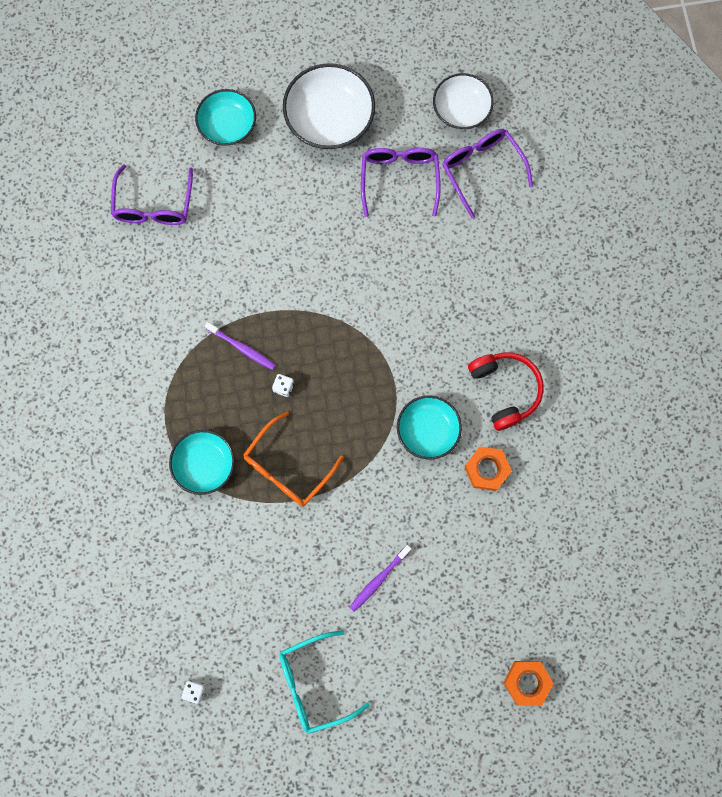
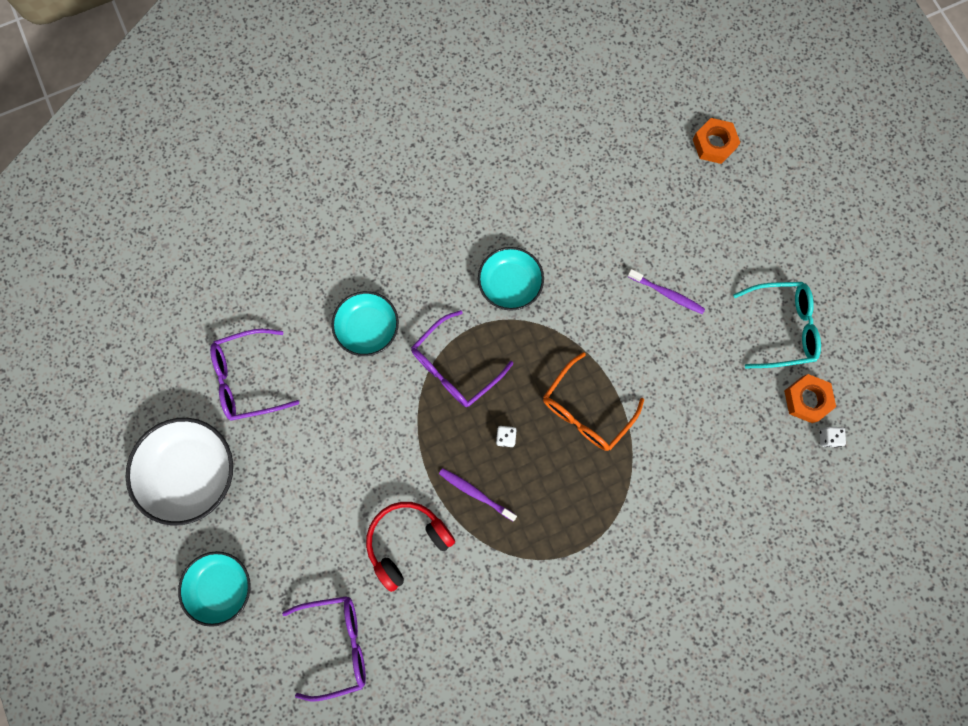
camera: 105 degrees left, 0 degrees up
turquoise bowl [169,430,235,495] -> turquoise bowl moved to [331,291,399,356]
purple toothbrush [205,322,276,370] -> purple toothbrush turned 75 degrees counterclockwise [439,468,517,521]
orange glasses [243,412,344,506] -> orange glasses turned 105 degrees clockwise [543,352,644,451]
turquoise glasses [279,630,370,734] -> turquoise glasses turned 60 degrees counterclockwise [733,282,821,368]
white bowl [433,73,494,129] -> none
purple glasses [442,129,533,218] -> purple glasses moved to [411,310,513,407]
orange nut [464,447,512,491] -> orange nut moved to [784,374,836,423]
red headphones [468,352,544,431] -> red headphones moved to [366,502,455,592]

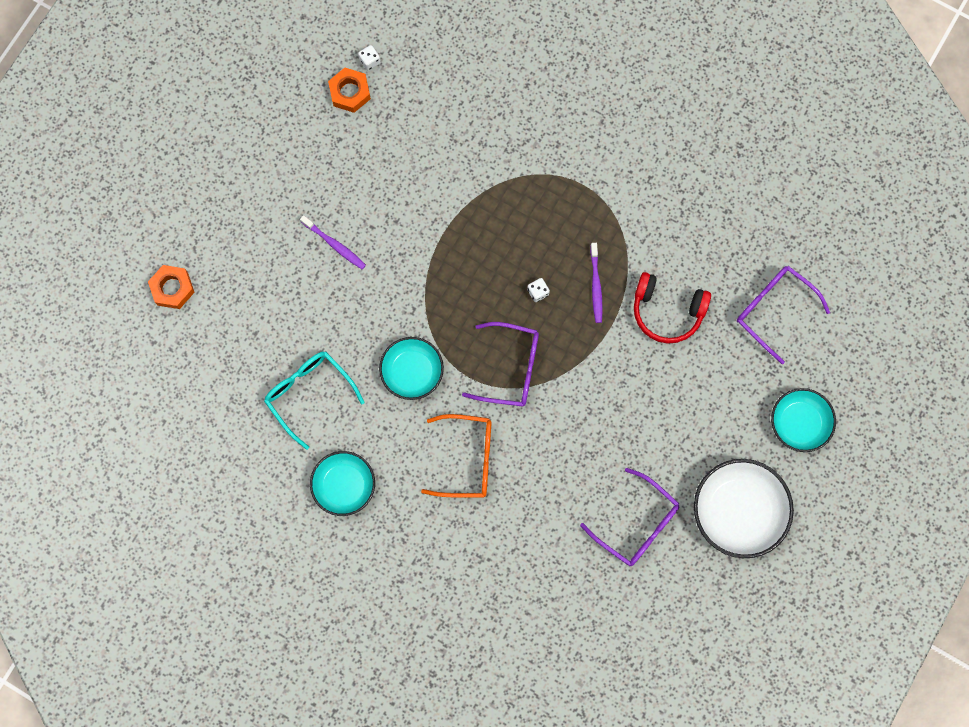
camera: 125 degrees left, 0 degrees up
turquoise bowl [331,291,399,356] -> turquoise bowl moved to [310,451,375,516]
orange glasses [543,352,644,451] -> orange glasses moved to [421,414,492,498]
purple toothbrush [627,269,705,314] -> purple toothbrush turned 135 degrees clockwise [300,215,366,269]
turquoise glasses [733,282,821,368] -> turquoise glasses moved to [264,352,365,450]

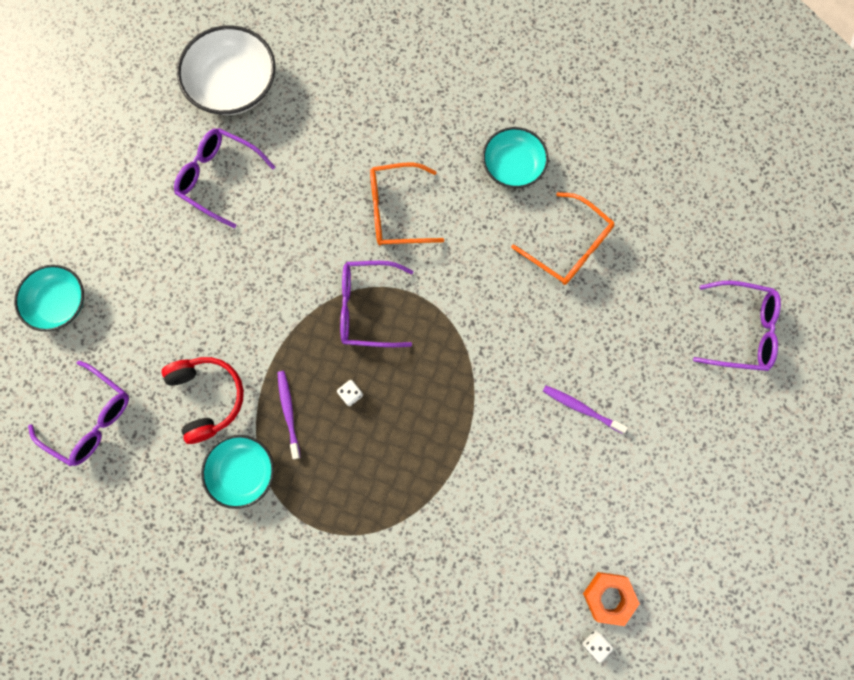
camera: 170 degrees right, 0 degrees up
orange nut [148,265,195,309] -> purple glasses [693,281,781,371]
turquoise glasses [264,352,365,450] -> orange glasses [511,192,615,285]
turquoise bowl [379,337,444,400] -> turquoise bowl moved to [201,435,274,509]
red headphones [634,272,711,344] -> red headphones turned 60 degrees clockwise [162,357,244,444]
white bowl [694,459,794,558] -> white bowl moved to [177,25,275,115]

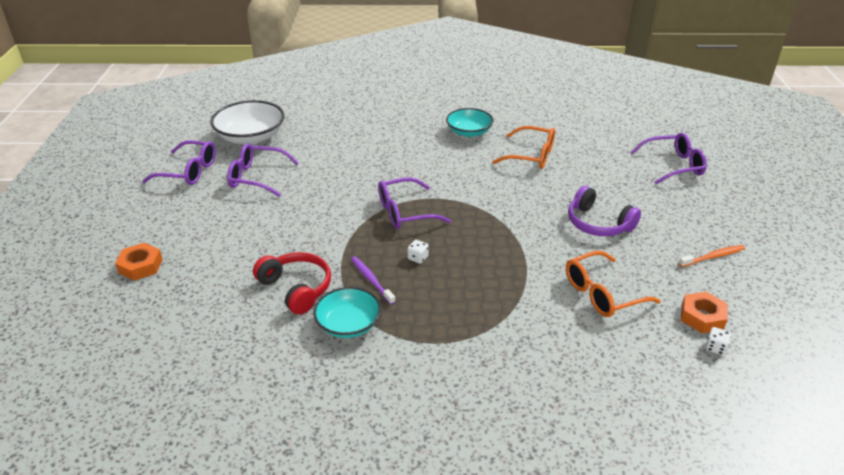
camera: 20 degrees left, 40 degrees down
turquoise bowl [14,265,84,332] -> orange nut [115,243,163,281]
purple glasses [28,361,129,466] -> purple glasses moved to [143,140,216,185]
orange glasses [370,162,445,245] -> orange glasses moved to [566,251,661,317]
purple toothbrush [543,386,628,434] -> purple headphones [568,186,641,236]
none -> orange toothbrush [679,245,745,267]

